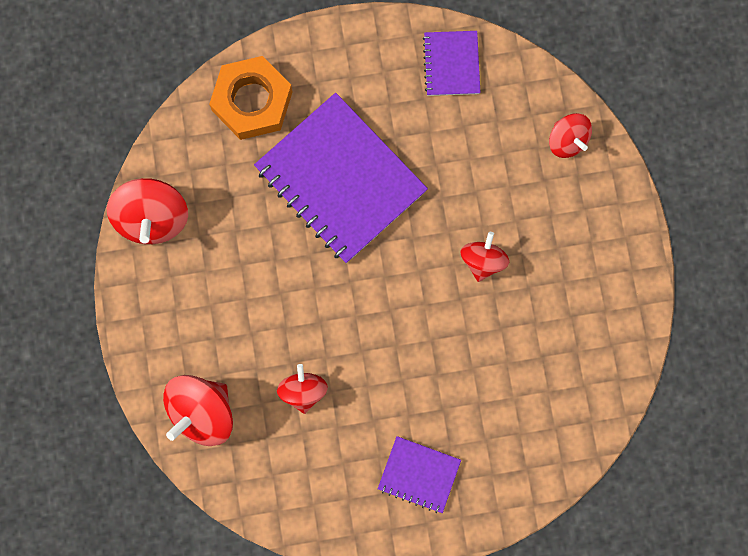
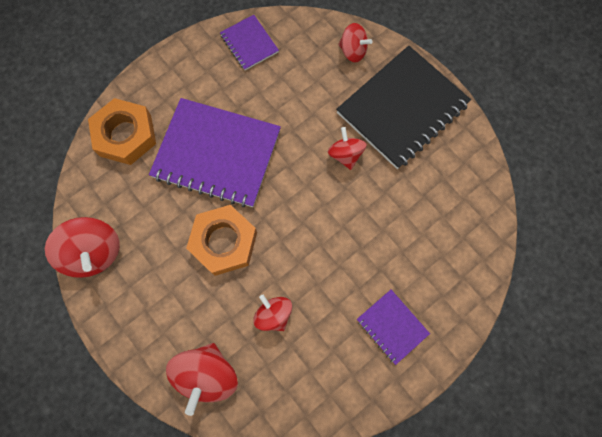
camera: 30 degrees left, 5 degrees down
purple notebook [378,436,461,513] -> purple notebook turned 60 degrees clockwise [357,290,430,365]
none -> orange nut [186,205,257,276]
none -> black notebook [336,46,471,169]

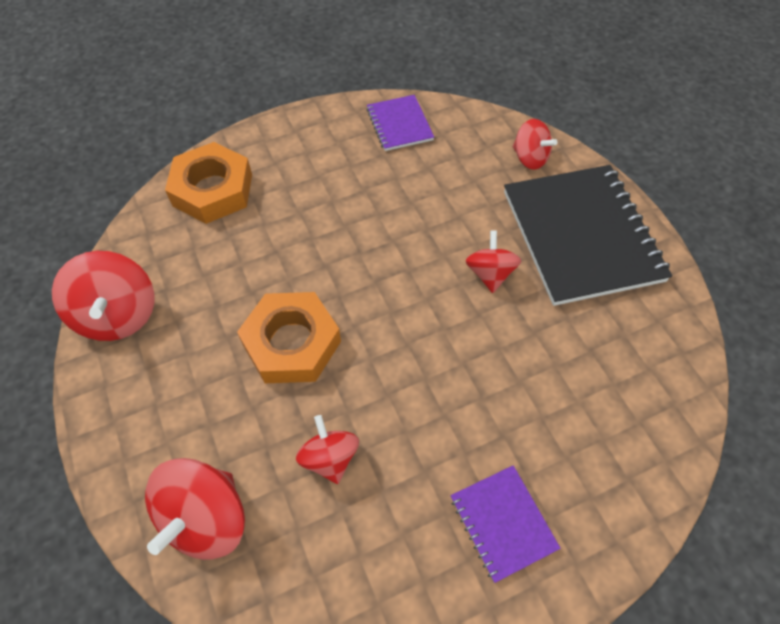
camera: 15 degrees right, 15 degrees down
purple notebook [149,98,281,207] -> none
black notebook [336,46,471,169] -> black notebook turned 75 degrees counterclockwise [504,165,672,306]

